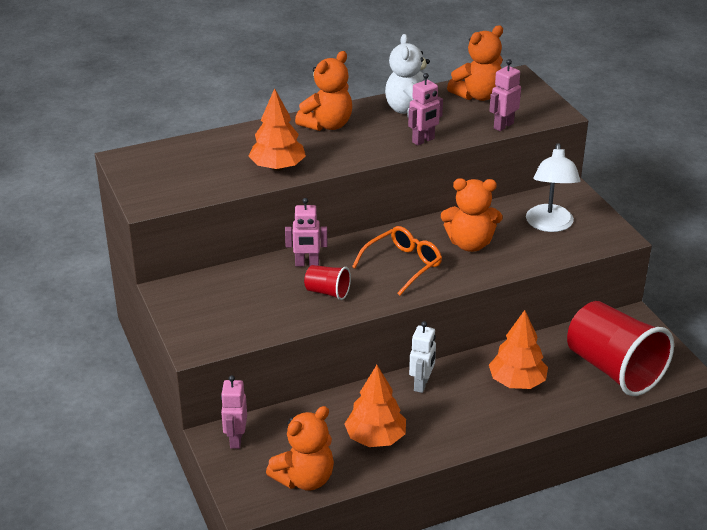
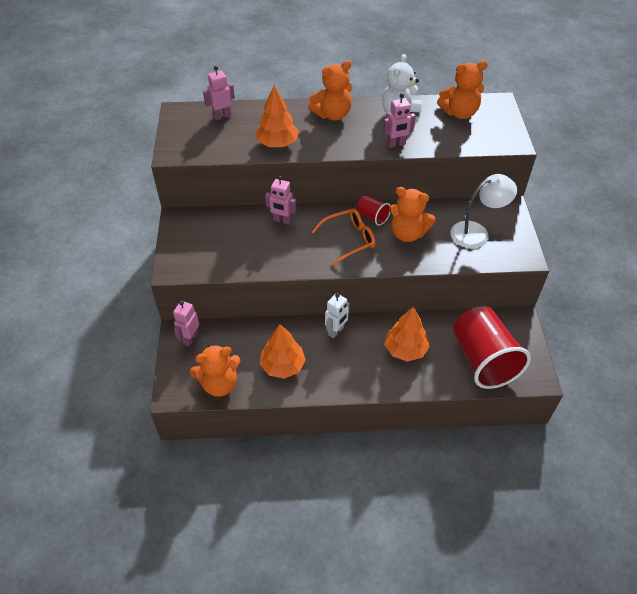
camera: 20 degrees right, 15 degrees up
red cup [304,265,351,300] -> red cup moved to [357,195,391,226]
pink robot [489,59,521,131] -> pink robot moved to [203,66,235,120]
white lamp [526,143,580,232] -> white lamp turned 135 degrees counterclockwise [450,174,517,248]

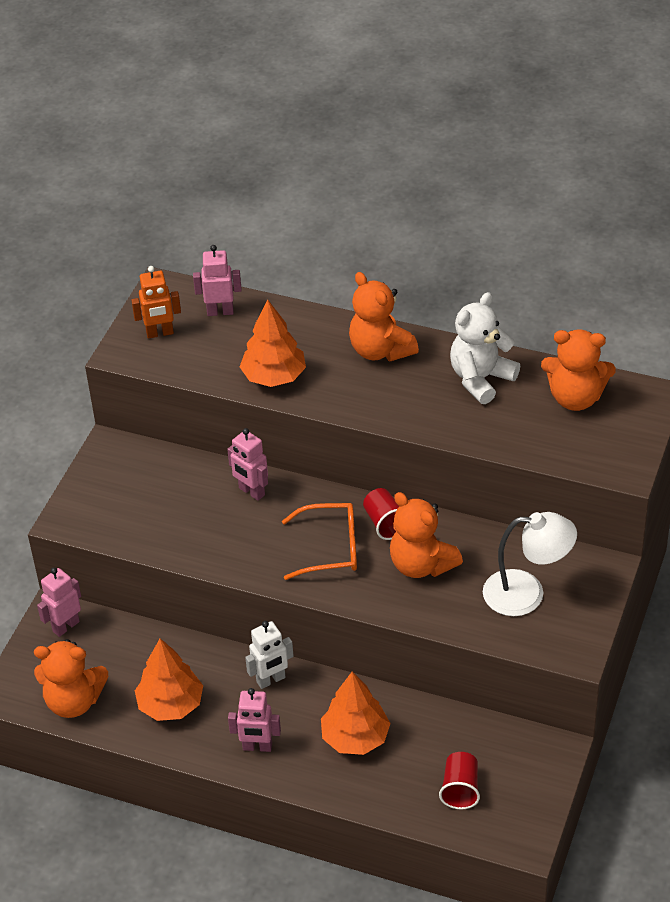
camera: 25 degrees right, 5 degrees down
orange teddy bear [308,60,352,120] -> orange teddy bear turned 60 degrees clockwise [349,272,419,361]
pink robot [383,93,416,148] -> pink robot moved to [228,688,281,752]
red cup [453,306,531,389] -> red cup [439,752,480,810], size x0.45
none -> orange robot [131,266,181,339]

